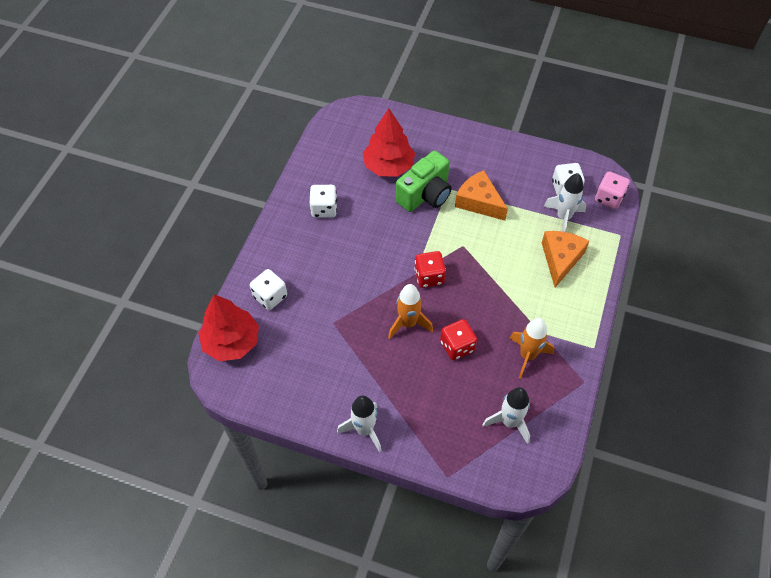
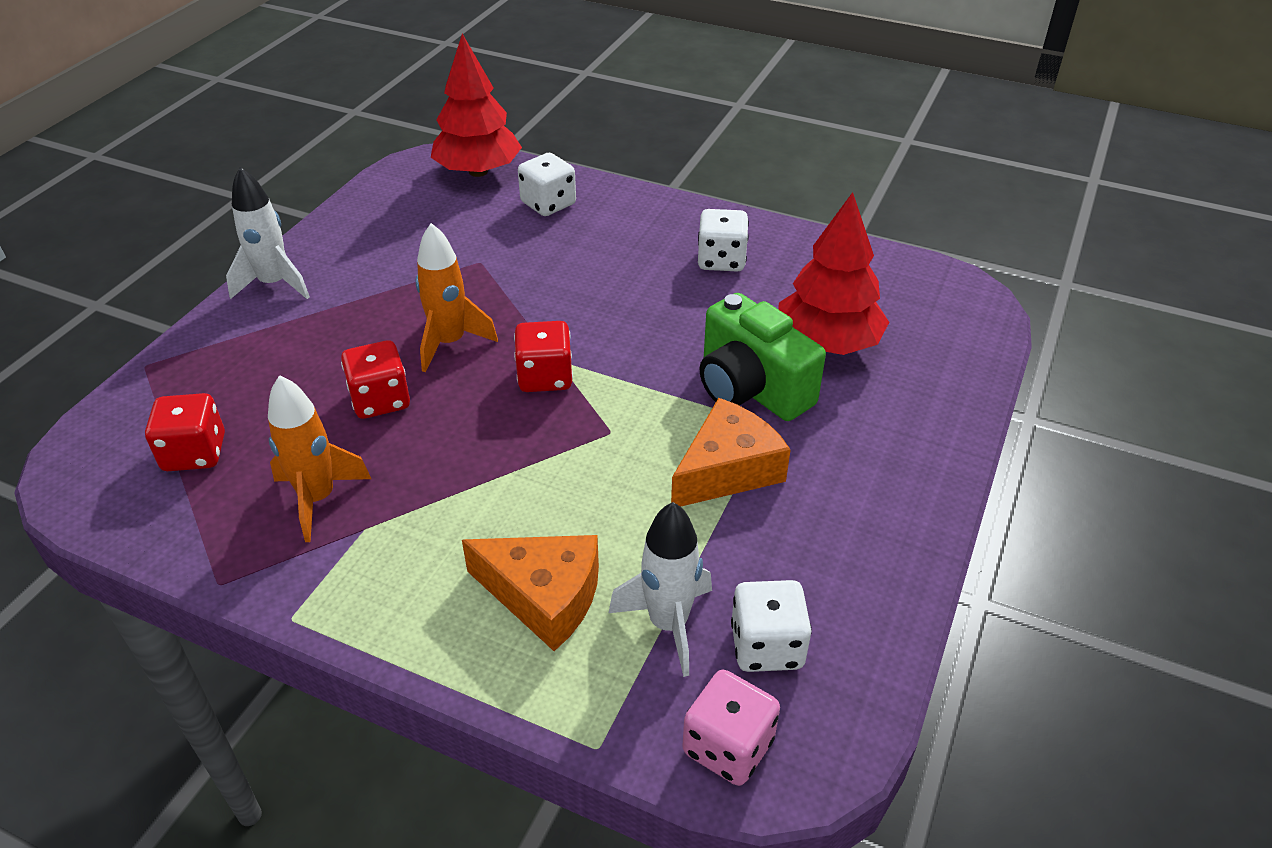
camera: 95 degrees right, 15 degrees down
white rocket [482,387,530,444] -> red dice [145,393,225,471]

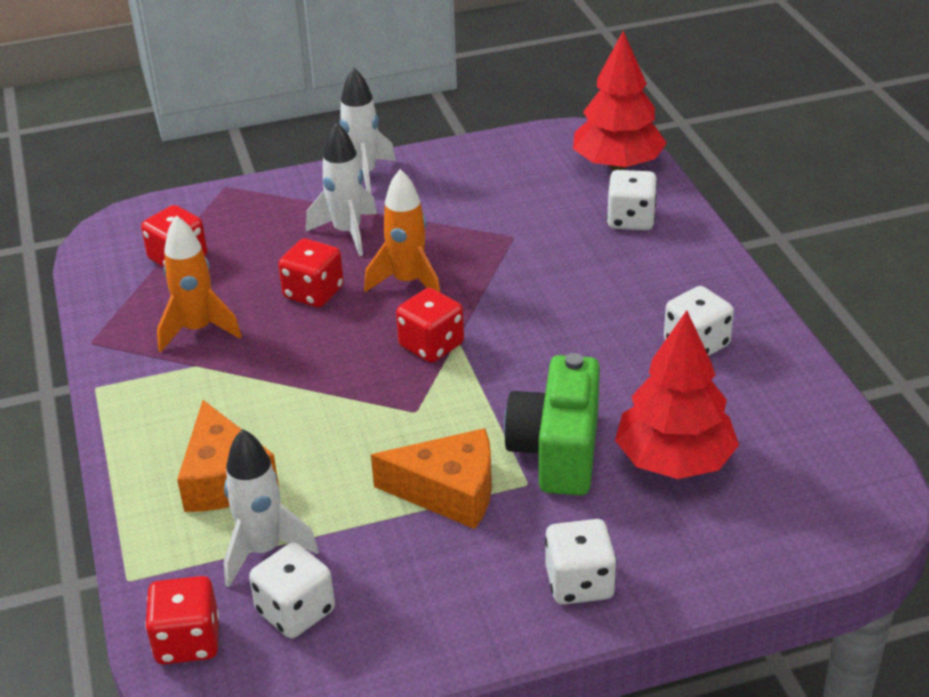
camera: 50 degrees right, 5 degrees down
pink dice [683,670,780,786] -> red dice [145,576,219,664]
none -> white rocket [306,122,377,256]
none -> white dice [545,519,617,605]

